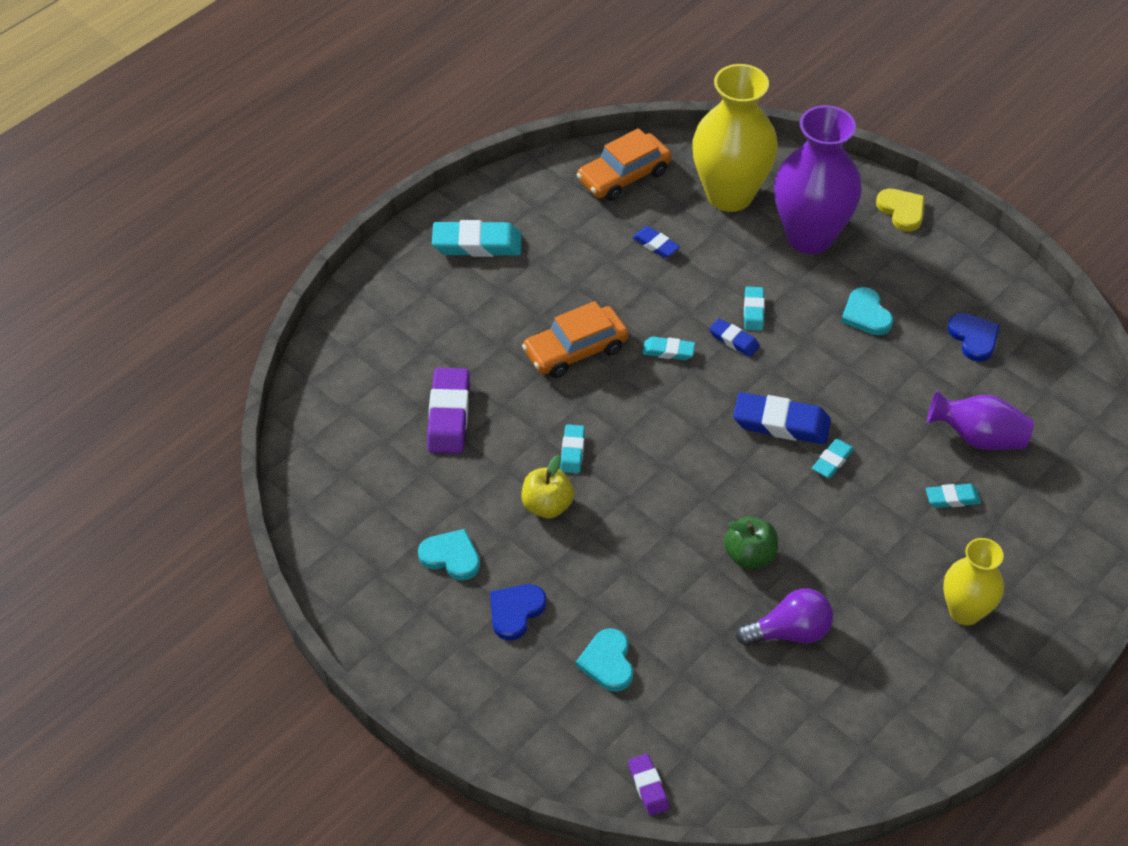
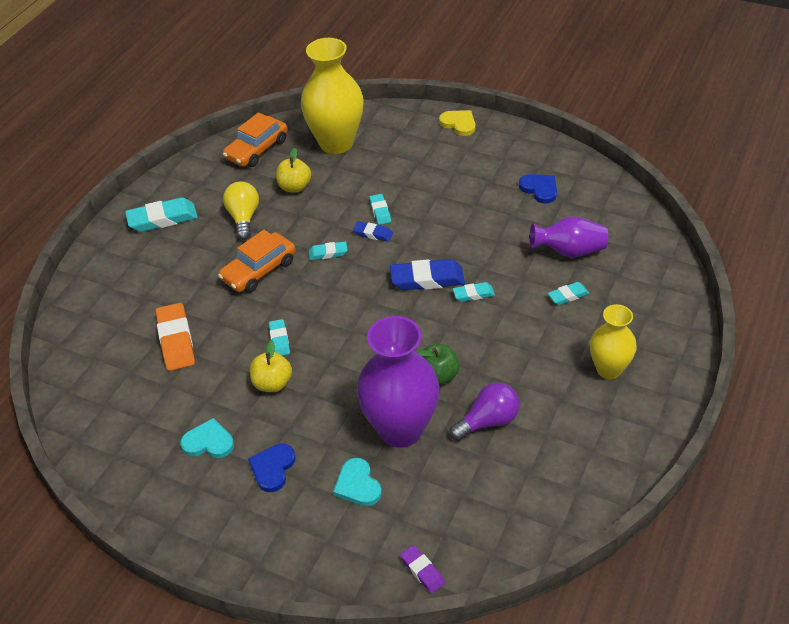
camera: 15 degrees left, 5 degrees down
purple eraser [427,368,470,454] -> orange eraser [156,303,195,371]
blue eraser [632,226,680,258] -> yellow apple [276,148,311,193]
purple vase [774,105,862,254] -> purple vase moved to [357,316,440,448]
turquoise eraser [812,439,854,478] -> turquoise eraser turned 60 degrees clockwise [453,282,495,302]
turquoise heart [841,287,893,335] -> none
none -> yellow light bulb [223,181,259,240]

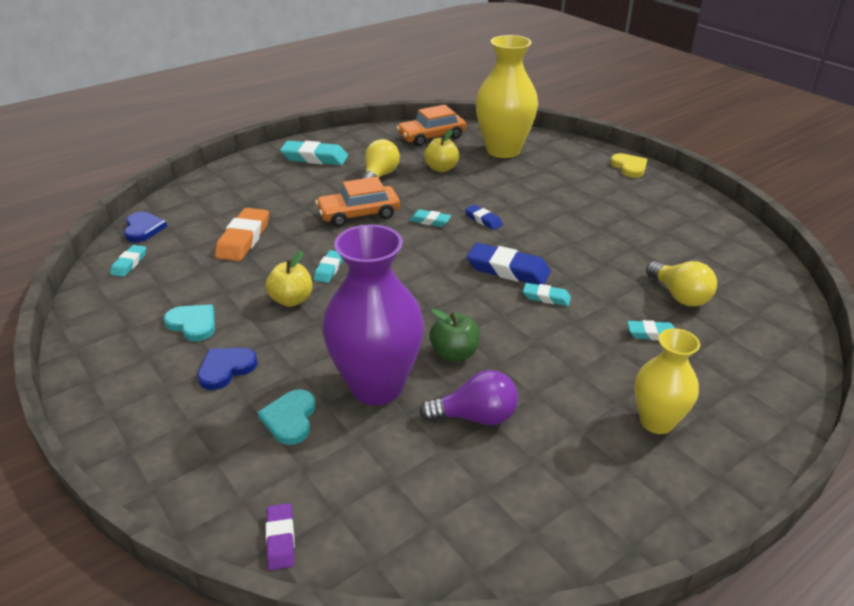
camera: 25 degrees right, 10 degrees down
turquoise eraser [369,194,391,225] -> turquoise eraser moved to [110,245,146,277]
blue heart [519,174,557,204] -> blue heart moved to [124,212,167,242]
purple vase [530,216,608,258] -> yellow light bulb [646,261,717,306]

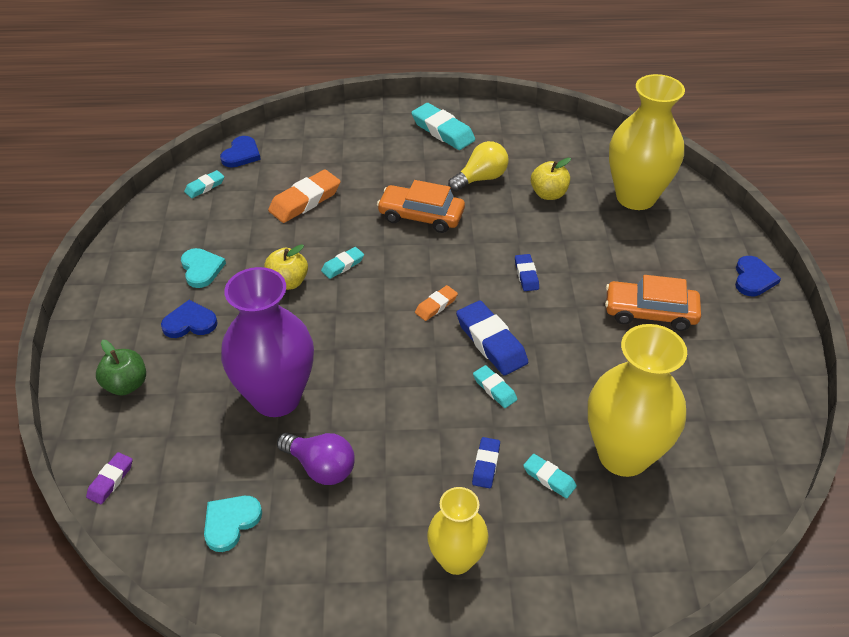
camera: 35 degrees right, 10 degrees up
turquoise heart [258,389,316,445] -> turquoise heart moved to [204,496,262,552]
orange car [396,105,466,146] -> orange car moved to [605,275,701,331]
turquoise eraser [409,209,451,227] -> none
green apple [430,309,480,361] -> green apple moved to [96,340,146,396]
yellow heart [610,153,648,178] -> blue heart [735,256,781,296]
yellow light bulb [646,261,717,306] -> yellow vase [588,324,687,477]
none -> orange eraser [415,285,458,321]
none -> blue eraser [472,437,500,488]

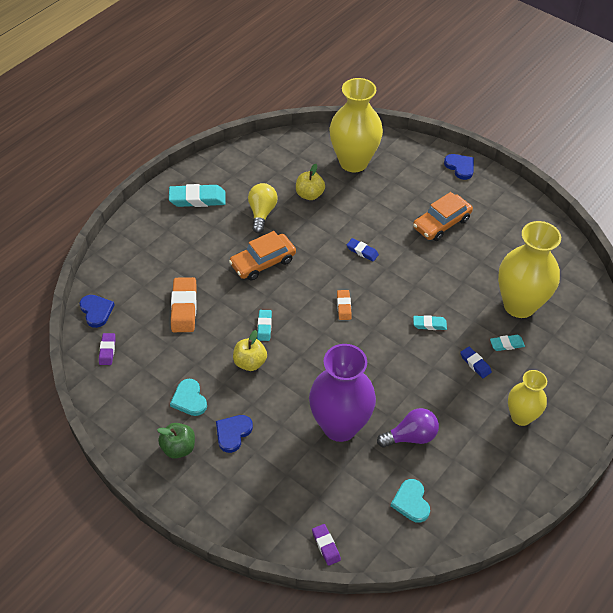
camera: 50 degrees left, 5 degrees up
green apple [96,340,146,396] -> green apple moved to [157,423,195,459]
turquoise heart [181,248,226,288] -> turquoise heart turned 135 degrees counterclockwise [170,379,207,416]
turquoise eraser [184,170,224,198] -> purple eraser [99,333,116,365]
blue eraser [456,301,528,375] -> none

